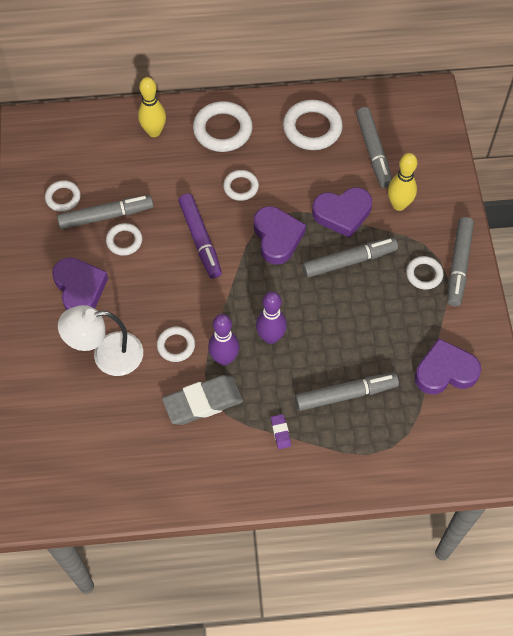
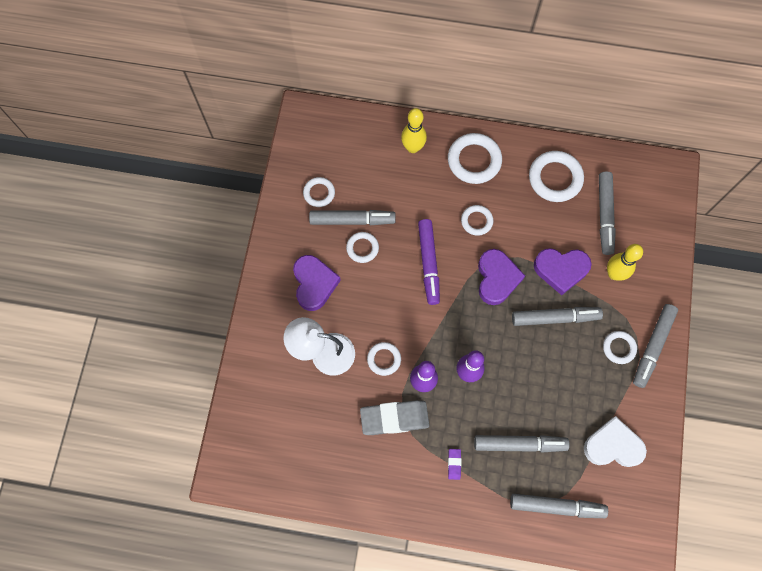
camera: 15 degrees right, 10 degrees up
purple heart [415,338,481,394] -> white heart [584,416,647,467]
none -> grey marker [510,494,608,518]

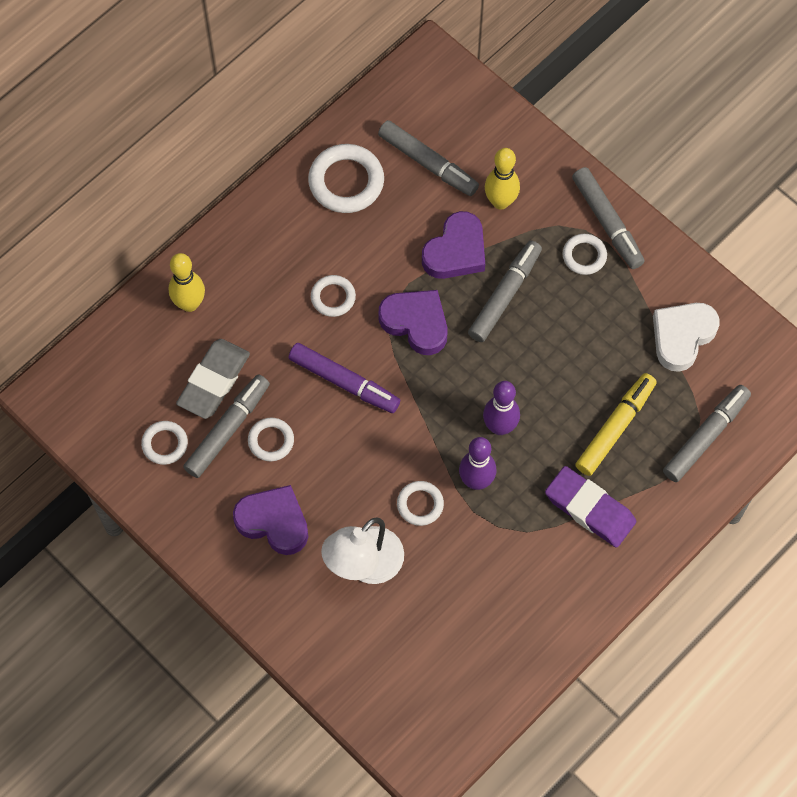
camera: 55 degrees left, 5 degrees down
grey eraser [360,400,429,435] -> grey eraser moved to [176,339,250,419]
white ring [448,133,502,184] -> none
purple eraser [448,449,461,480] -> purple eraser [545,466,636,548], size x2.30
grey marker [474,435,569,452] -> yellow marker [575,373,657,476]

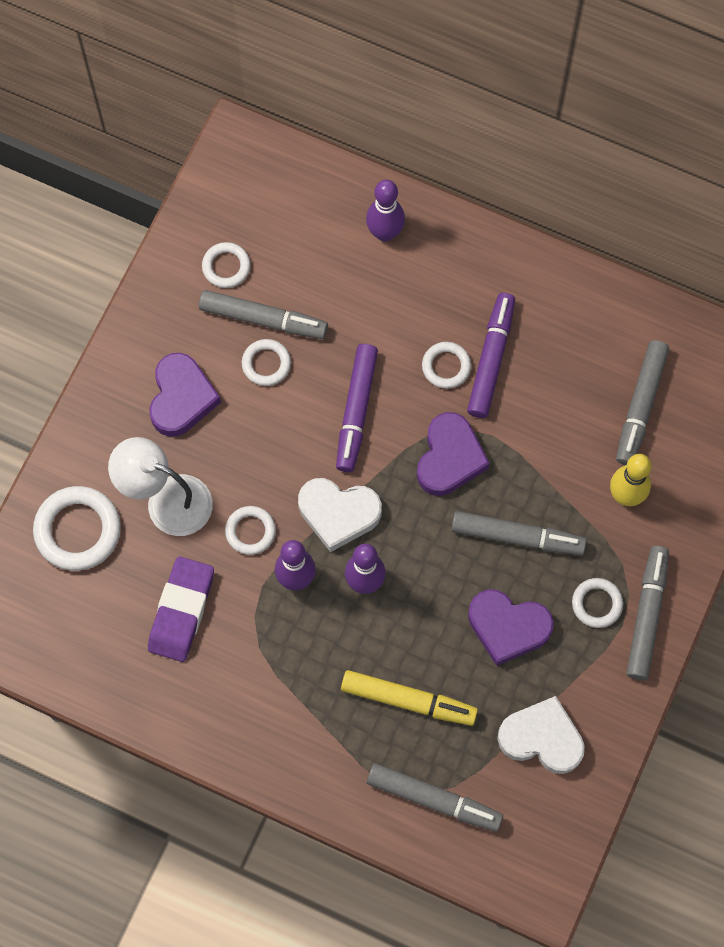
camera: 70 degrees right, 5 degrees up
yellow bowling pin [169,253,205,312] -> purple bowling pin [366,180,405,242]
grey eraser [176,339,250,419] -> none
white ring [308,144,384,213] -> white ring moved to [33,486,121,571]
purple heart [422,211,485,279] -> purple heart moved to [468,589,554,666]
purple eraser [545,466,636,548] -> purple eraser moved to [148,556,214,662]
grey marker [572,167,645,269] -> grey marker turned 150 degrees clockwise [627,546,669,680]
none -> white heart [298,478,382,552]
none -> purple marker [467,293,515,418]

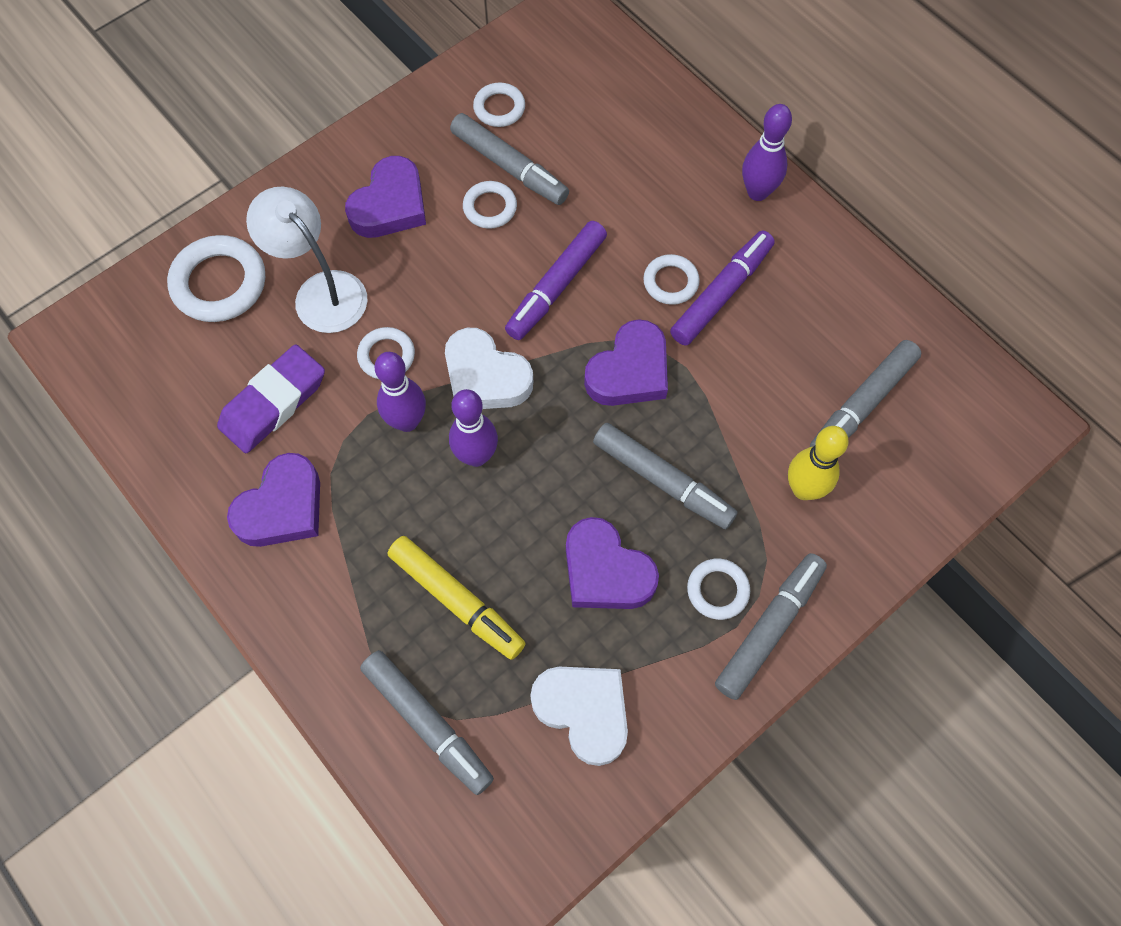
camera: 25 degrees right, 5 degrees down
purple bowling pin [366,180,405,242] -> purple bowling pin moved to [742,104,792,201]
none -> purple heart [227,453,320,547]

